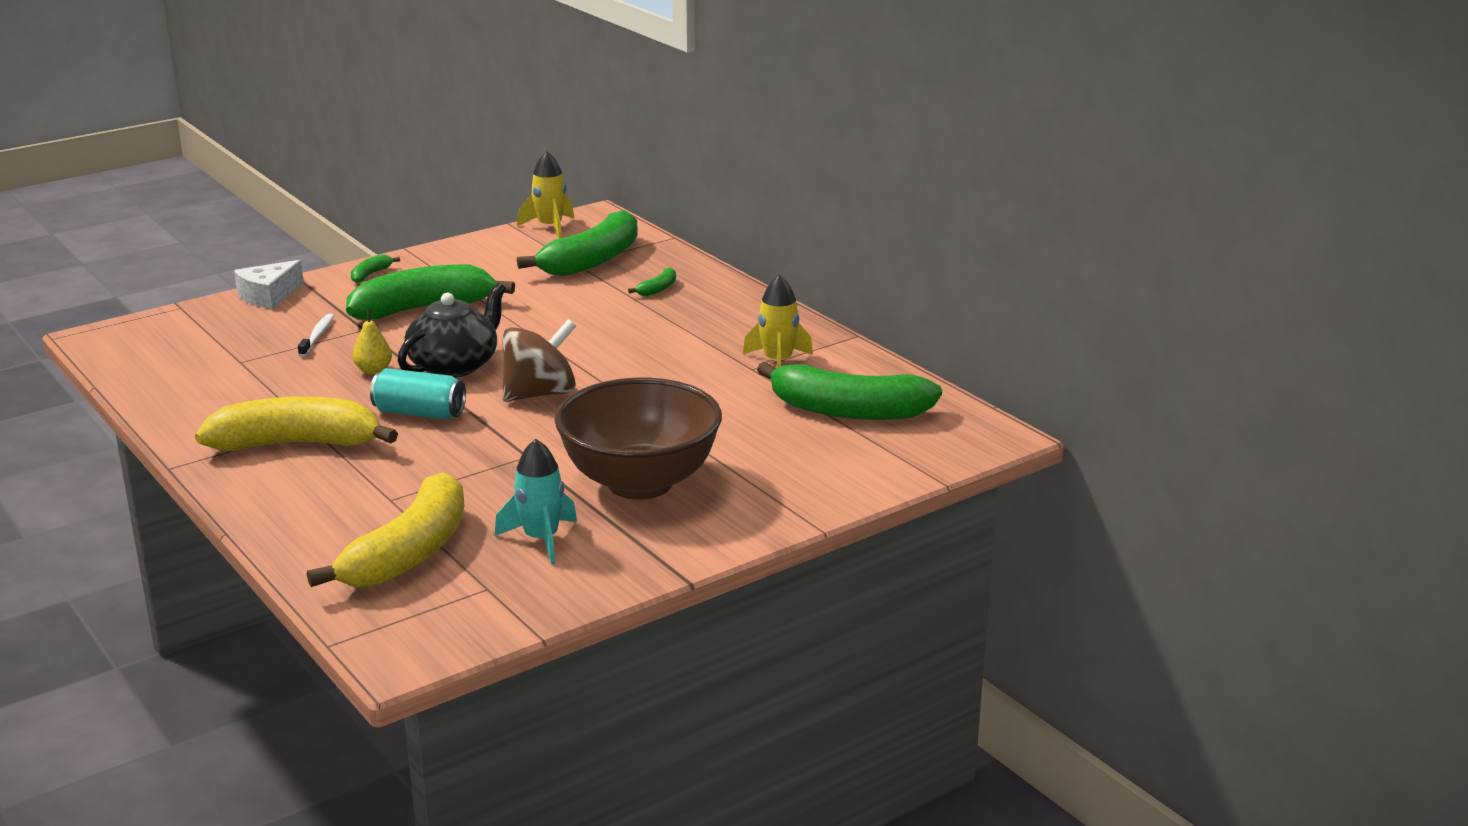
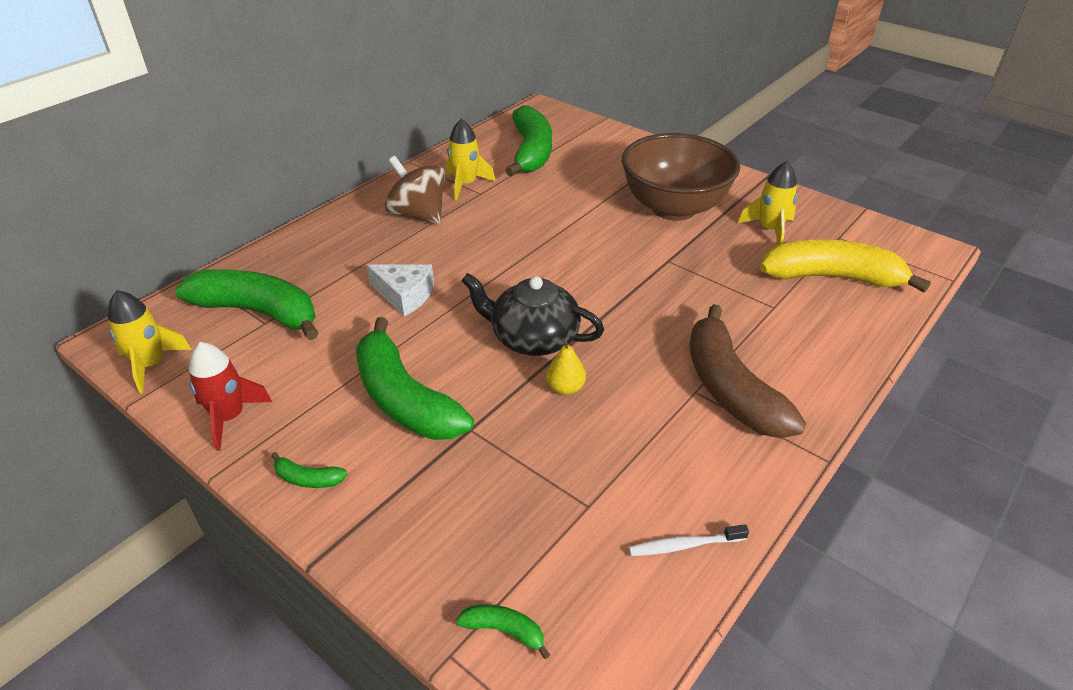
camera: 105 degrees left, 15 degrees up
yellow banana [195,396,398,451] -> brown banana [690,304,806,438]
white cheese [234,260,304,309] -> white cheese moved to [367,264,434,316]
white toothbrush [298,314,334,357] -> white toothbrush moved to [629,524,749,556]
turquoise can [370,368,466,420] -> none
turquoise rocket [494,439,577,564] -> yellow rocket [738,161,797,244]
brown spinning top [502,319,576,402] -> brown spinning top moved to [385,156,445,224]
green banana [628,267,676,296] -> green banana moved to [456,604,550,659]
none -> red rocket [189,342,272,451]

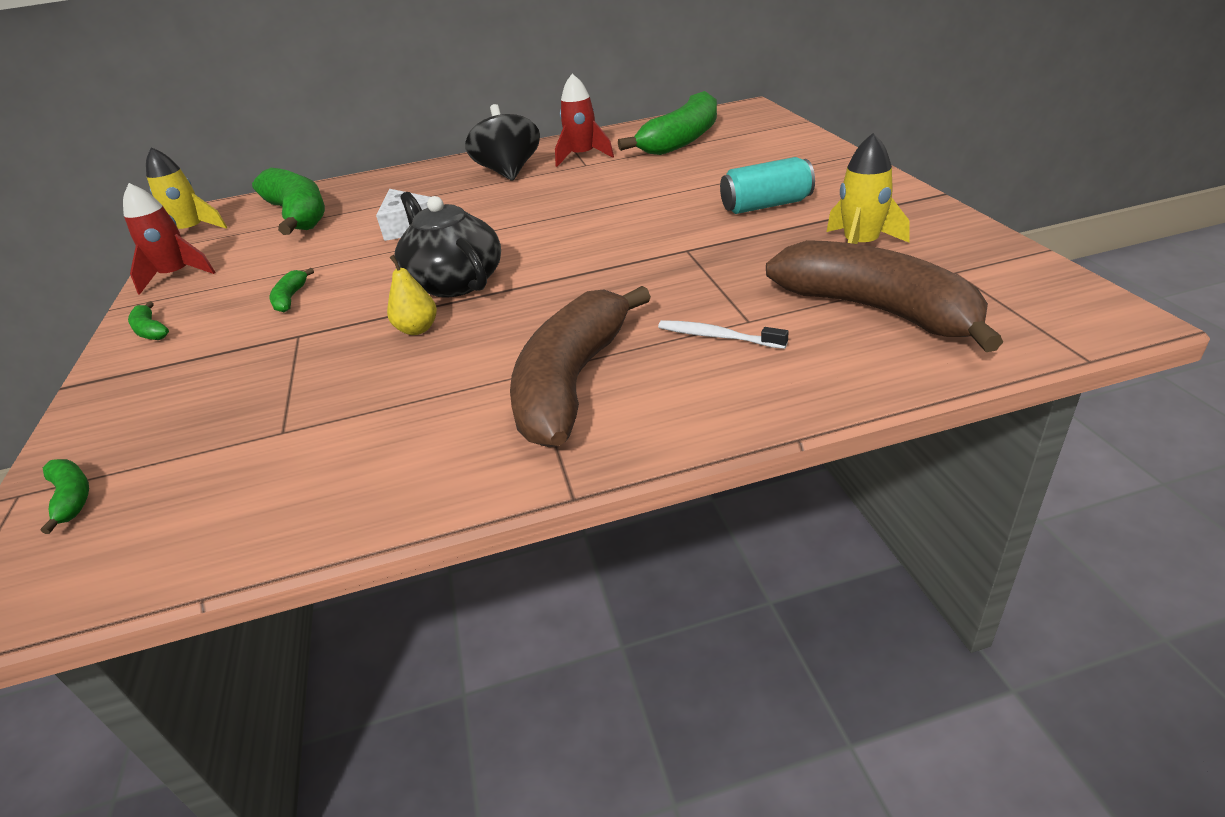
camera: 40 degrees right, 5 degrees down
green banana [356,317,474,440] -> green banana [270,268,314,312], size x0.40
brown spinning top [385,156,445,224] -> black spinning top [465,104,540,181]
yellow rocket [446,118,496,200] -> red rocket [555,74,614,167]
brown bowl [622,133,740,221] -> turquoise can [720,157,815,214]
white toothbrush [629,524,749,556] -> white toothbrush moved to [658,320,788,349]
yellow banana [760,239,931,293] -> brown banana [766,240,1003,352]

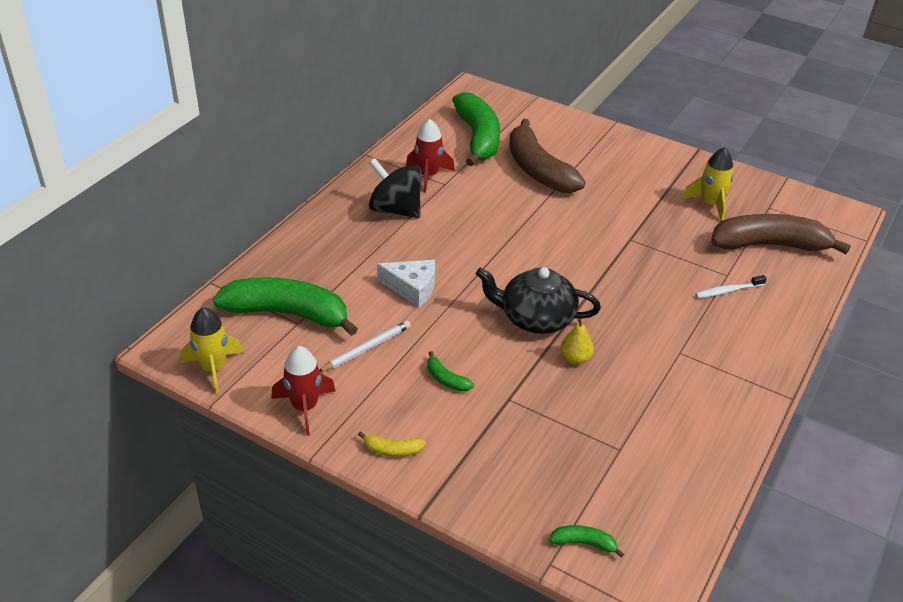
camera: 50 degrees left, 5 degrees up
green banana [128,301,169,340] -> yellow banana [358,431,426,457]
brown banana [510,286,651,447] -> brown banana moved to [509,119,585,193]
turquoise can [720,157,815,214] -> none
none -> white pencil [319,320,411,372]

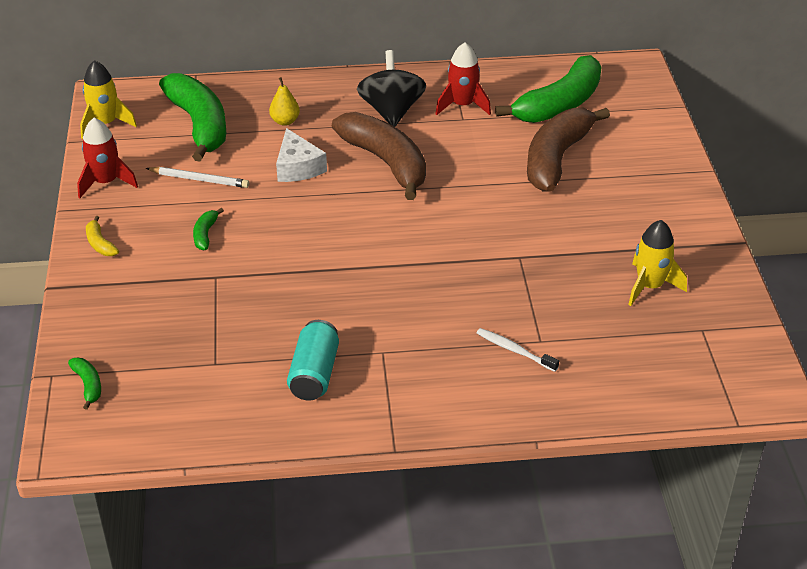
camera: 55 degrees right, 0 degrees up
black teapot [476,267,601,334] -> none
yellow pear [560,318,594,365] -> yellow pear moved to [269,77,300,126]
brown banana [711,214,851,254] -> brown banana moved to [332,112,426,200]
none -> turquoise can [287,320,339,401]

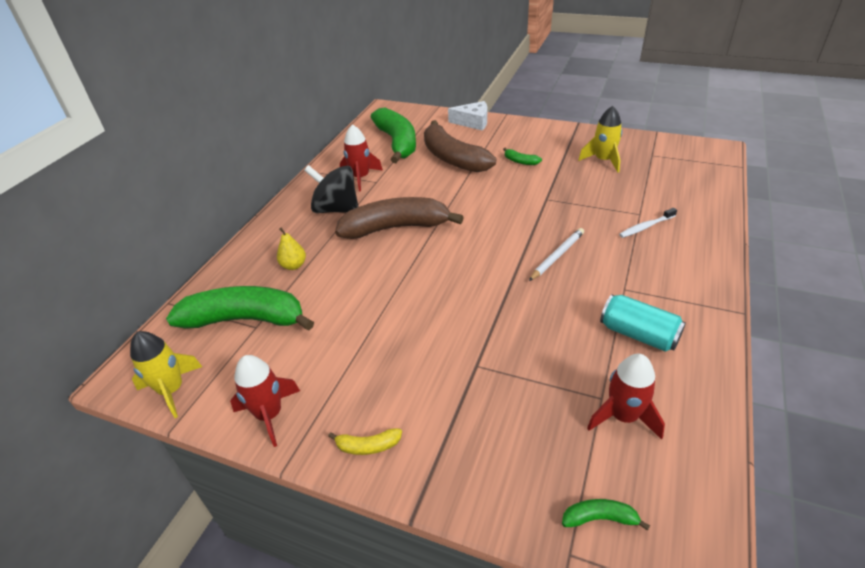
camera: 60 degrees left, 0 degrees up
white pencil [146,167,249,188] -> white pencil moved to [529,228,584,281]
green banana [193,208,224,250] -> green banana moved to [503,148,542,165]
white cheese [276,128,327,182] -> white cheese moved to [448,101,487,130]
none -> red rocket [587,354,665,440]

